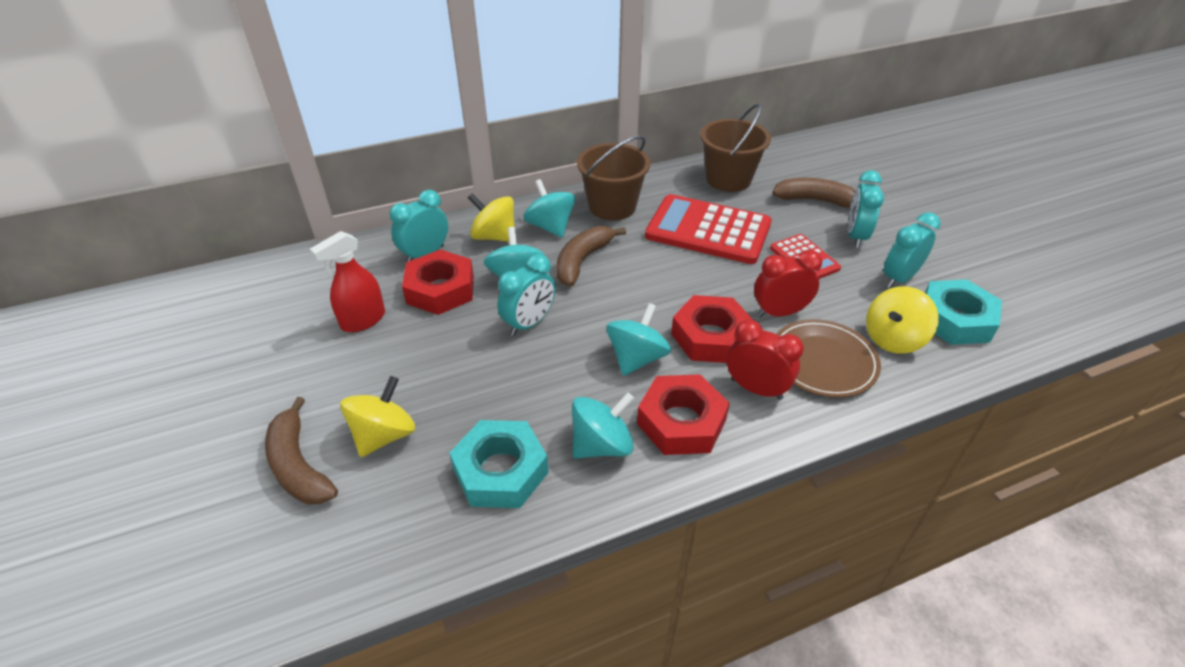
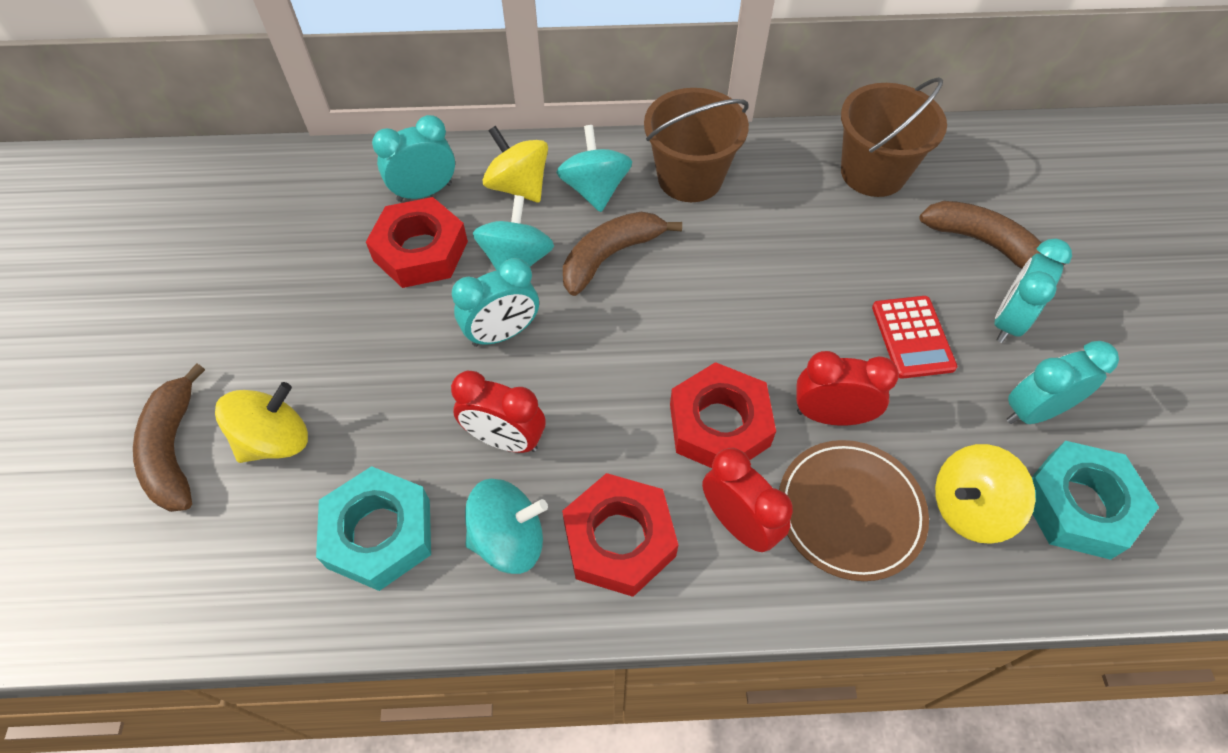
camera: 20 degrees right, 15 degrees up
red spray bottle [310,231,385,332] -> none
turquoise spinning top [606,303,671,376] -> none
red calculator [645,194,772,264] -> none
none -> red clock [451,371,545,453]

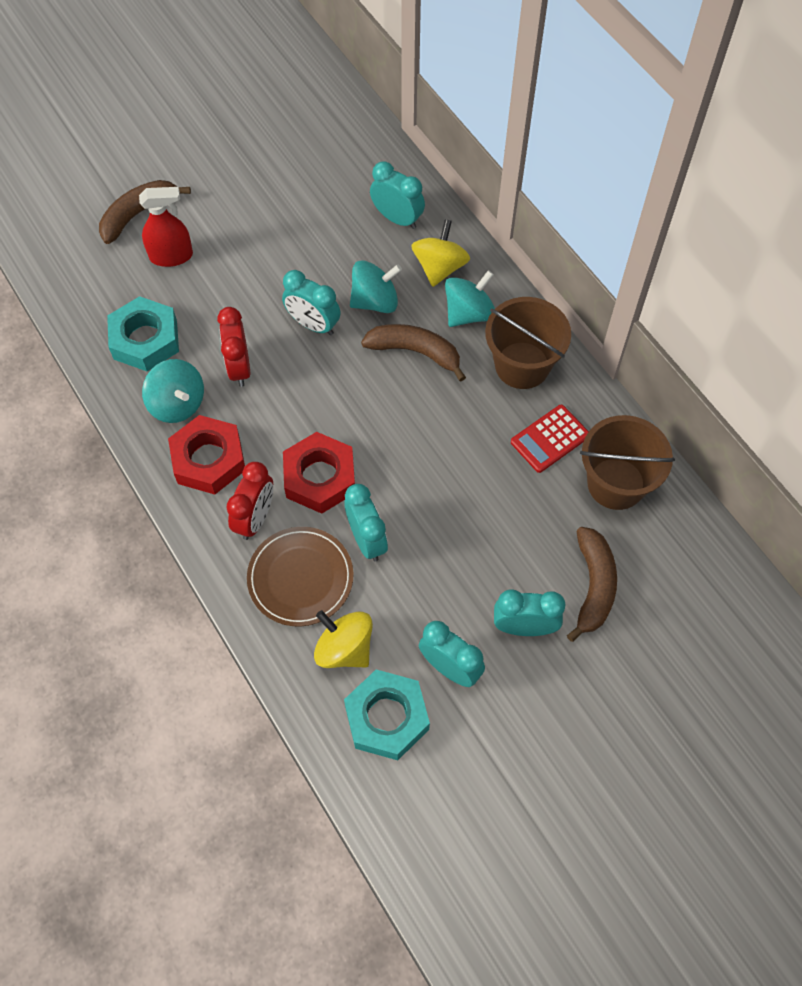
camera: 60 degrees right, 5 degrees up
yellow spinning top [215,382,308,463] -> red spray bottle [139,187,193,267]
red nut [366,197,468,288] -> none
red clock [796,351,899,426] -> turquoise clock [344,484,388,561]
red calculator [872,296,957,379] -> red calculator moved to [511,405,589,473]

